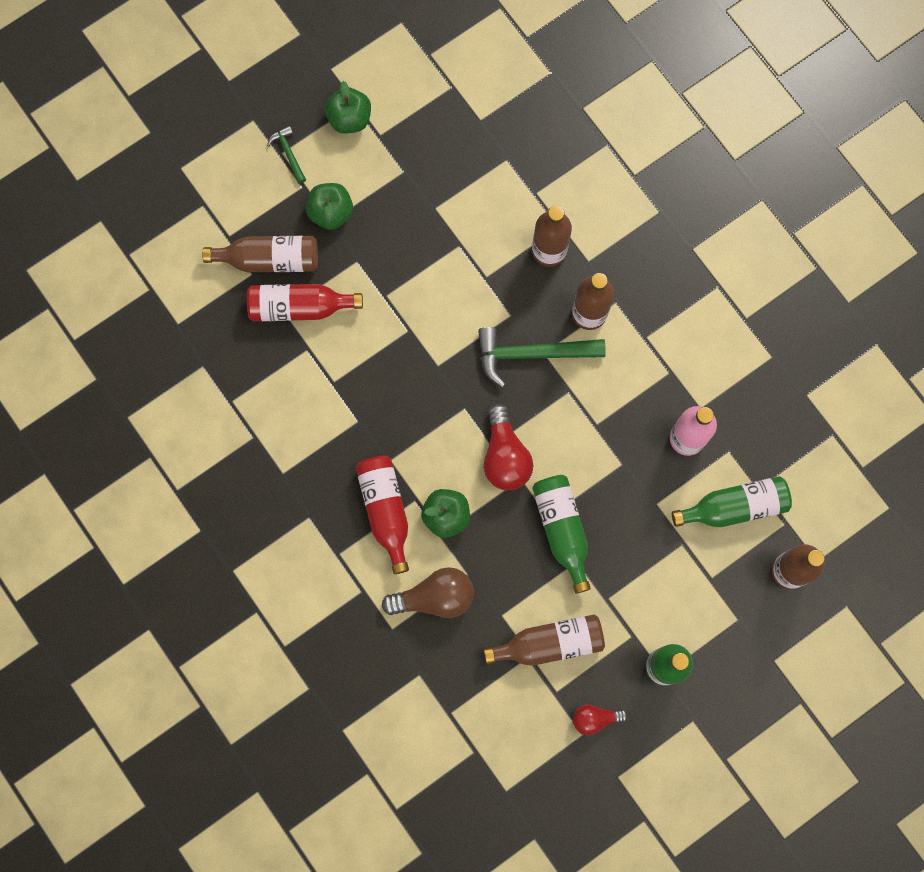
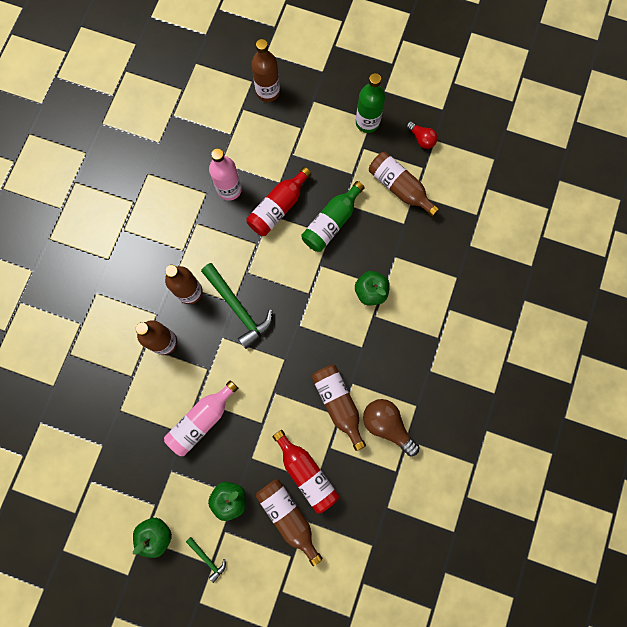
camera: 125 degrees left, 0 degrees up
green hammer [267,126,306,184] -> green hammer turned 75 degrees counterclockwise [186,537,226,583]
red bottle [356,456,409,574] -> red bottle moved to [246,167,311,236]
brown light bulb [382,567,474,618] -> brown light bulb moved to [363,399,420,456]
red light bulb [484,404,533,490] -> none
green bottle [672,476,792,527] -> none
none -> pink bottle [164,380,238,456]
none -> brown bottle [312,364,366,451]

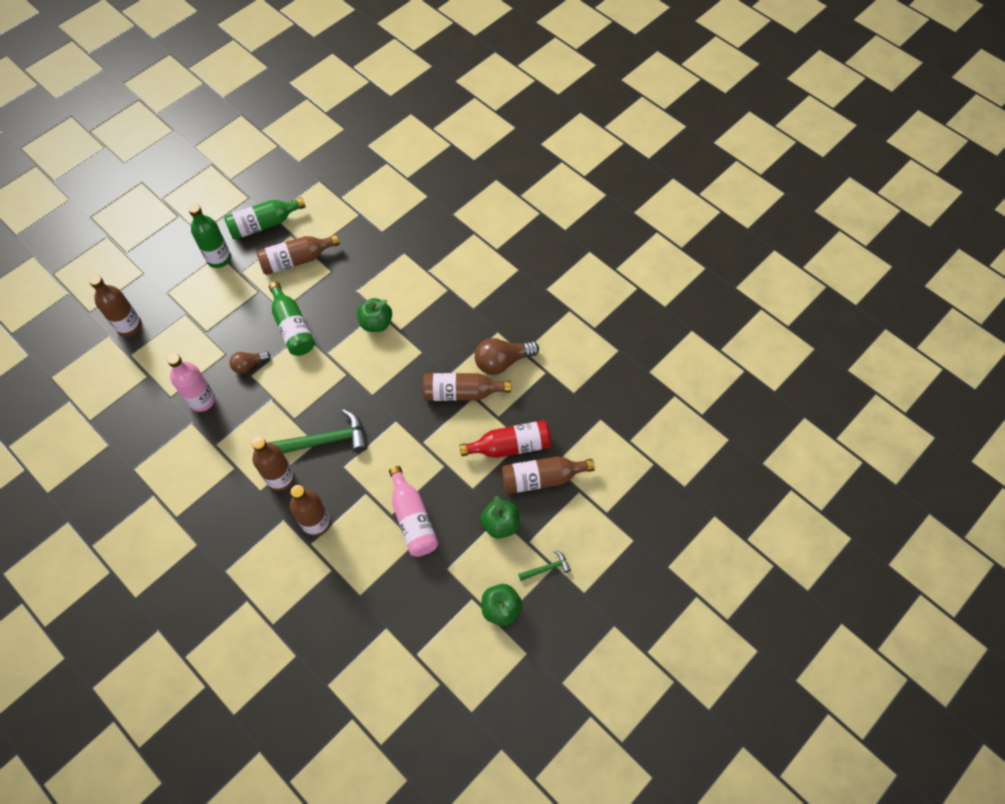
camera: 65 degrees left, 15 degrees down
red bottle [246,167,311,236] -> brown light bulb [229,351,270,374]
red light bulb [406,121,438,149] -> green bottle [224,197,306,240]

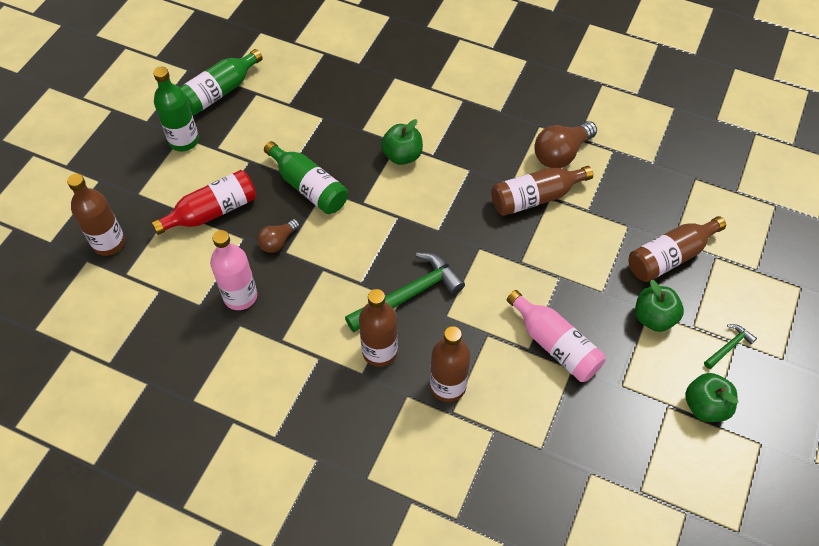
camera: 20 degrees left, 5 degrees down
brown bottle [257,234,340,275] -> none
red bottle [459,420,551,458] -> red bottle moved to [151,170,256,235]

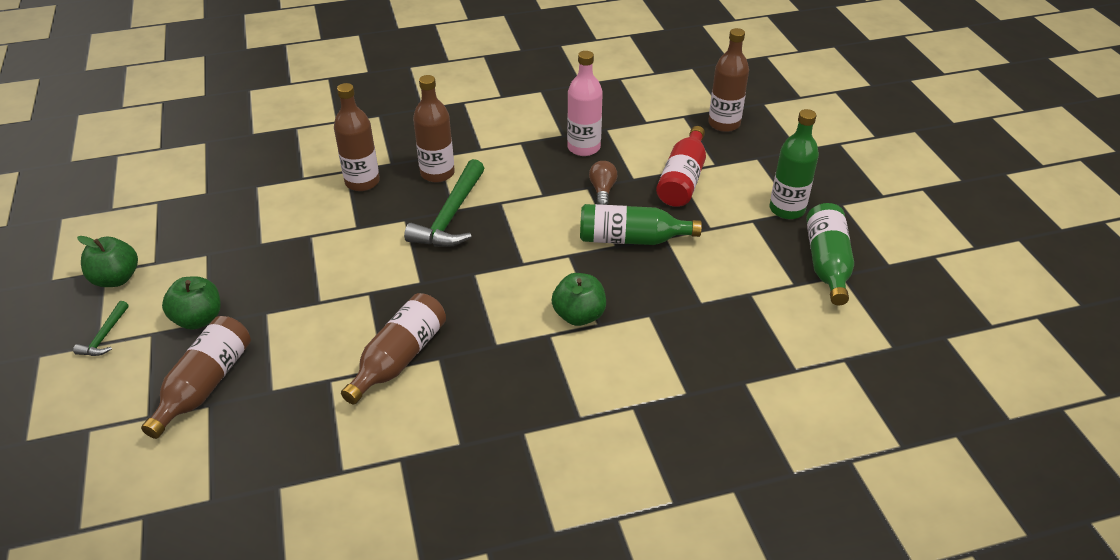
camera: 140 degrees right, 15 degrees down
pink bottle [507,290,606,382] -> none
brown light bulb [534,121,597,168] -> none

